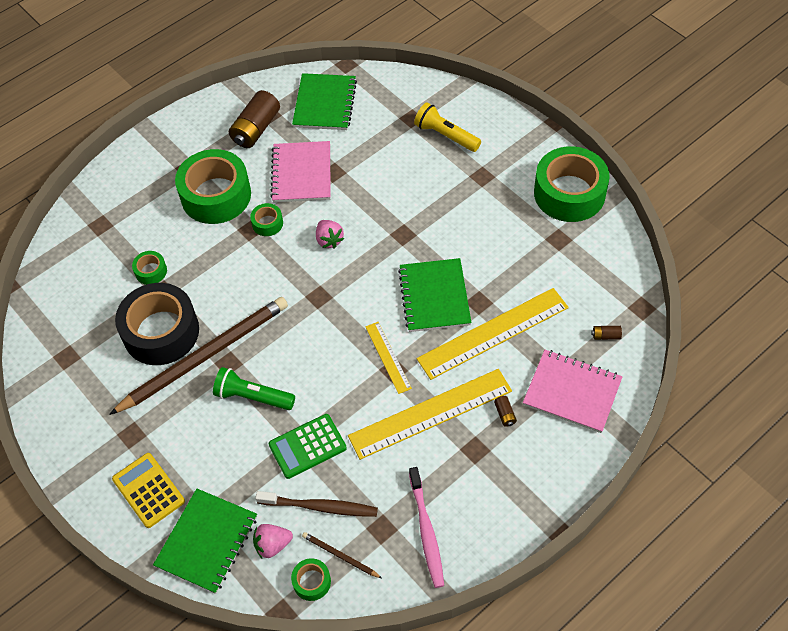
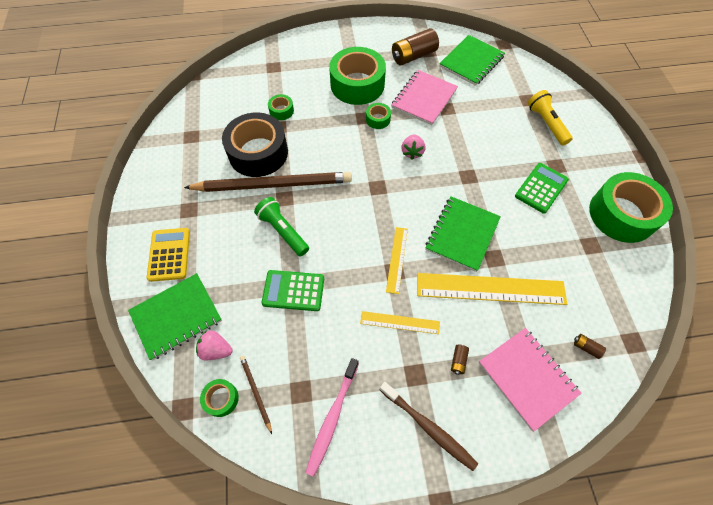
camera: 30 degrees right, 5 degrees up
brown toothbrush [255,491,378,517] -> brown toothbrush moved to [380,382,478,471]
yellow ruler [348,369,512,460] -> yellow ruler [360,311,440,334], size x0.52
none -> green calculator [515,163,569,214]

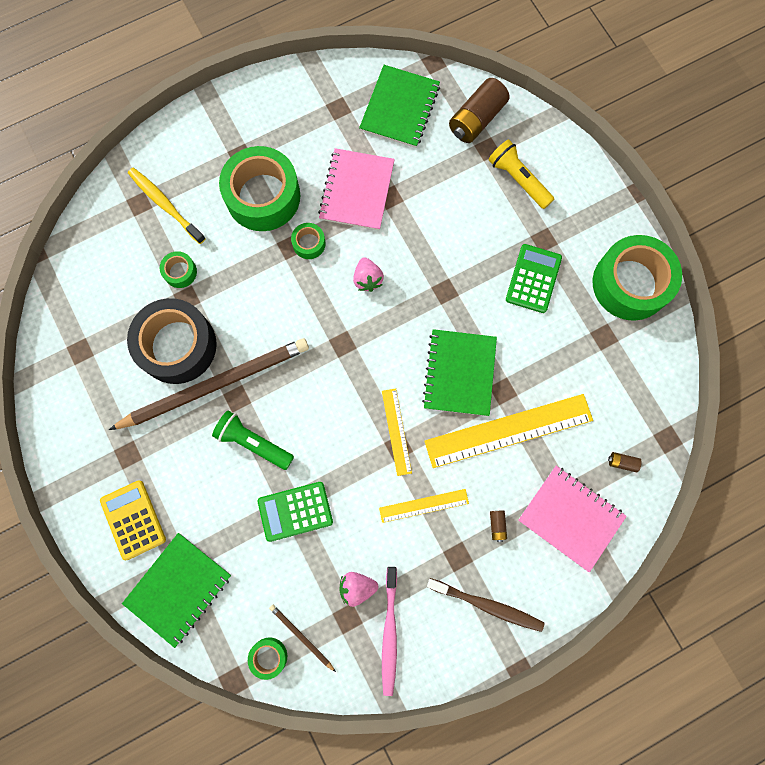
camera: 20 degrees left, 15 degrees up
pink strawberry [196,330,233,360] -> pink strawberry moved to [339,572,378,607]
brown battery [392,28,439,66] -> brown battery moved to [449,78,510,143]
none -> yellow toothbrush [128,168,206,244]

